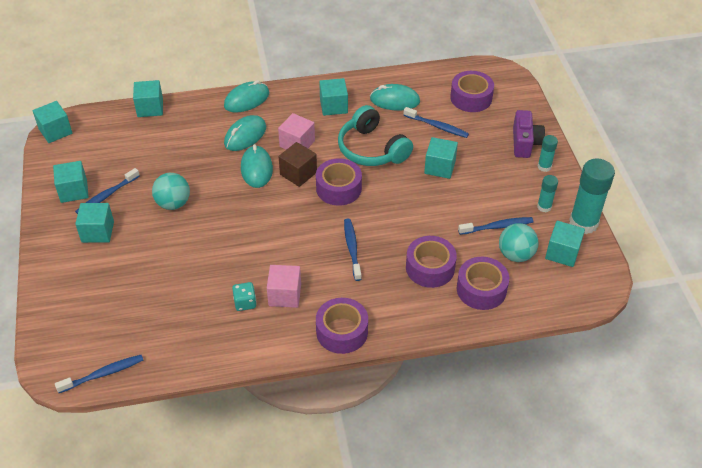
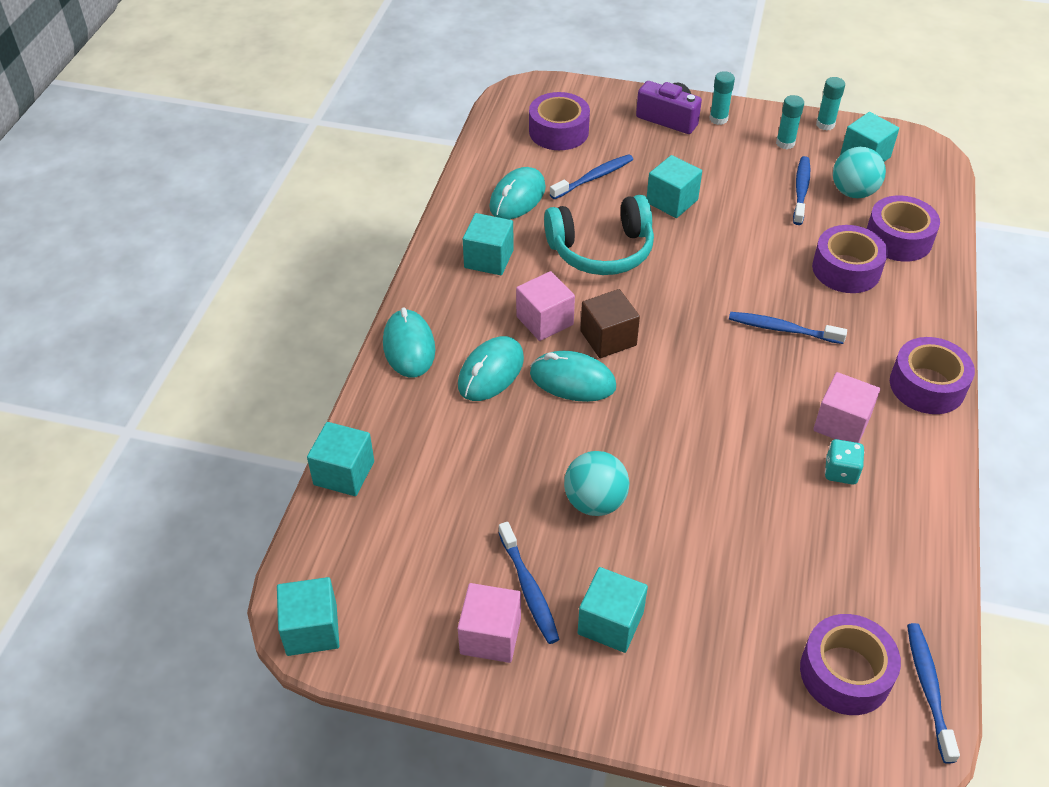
camera: 65 degrees left, 0 degrees up
turquoise cube [53,161,89,203] -> pink cube [458,583,521,663]
turquoise mouse [224,115,266,151] -> turquoise mouse turned 60 degrees clockwise [458,336,524,401]
purple tape [316,158,362,206] -> purple tape moved to [800,614,901,715]
turquoise glue stick [569,158,615,234] -> turquoise glue stick [816,77,845,131], size x0.51

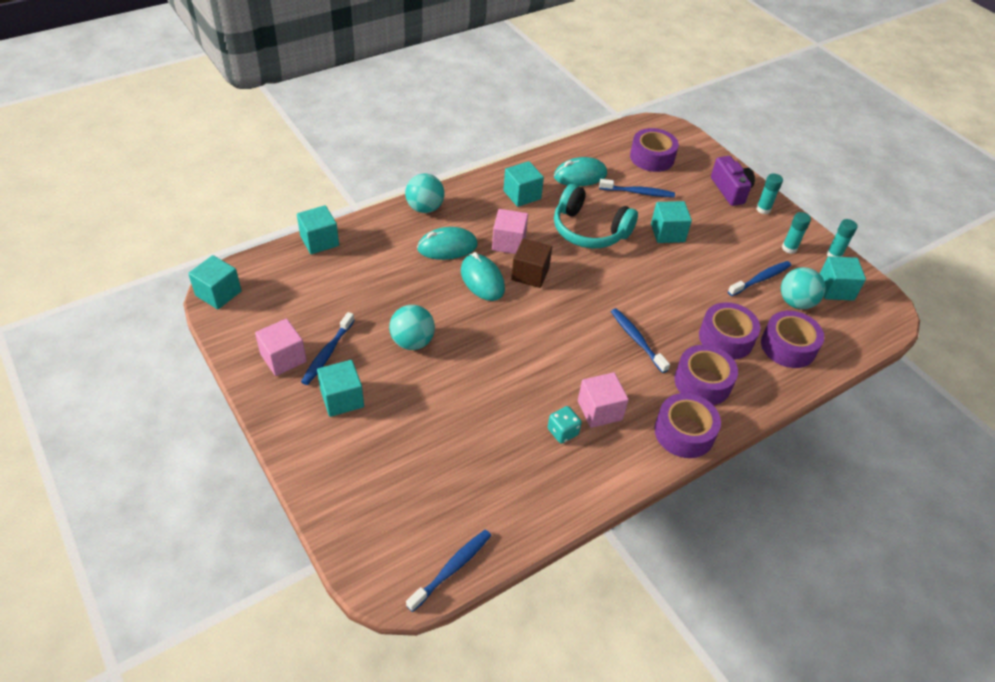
camera: 40 degrees right, 0 degrees up
turquoise mouse [383,308,435,378] -> turquoise ball [405,173,445,213]
purple tape [800,614,901,715] -> purple tape moved to [674,345,738,405]

